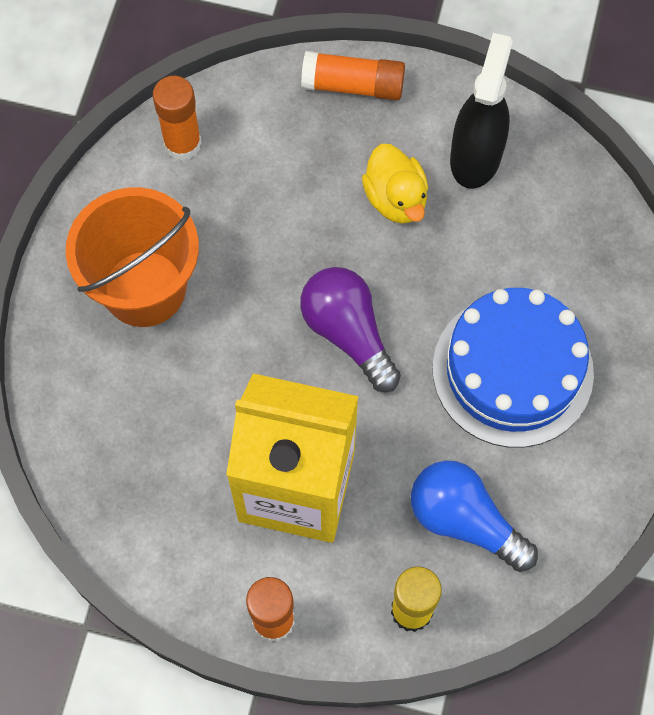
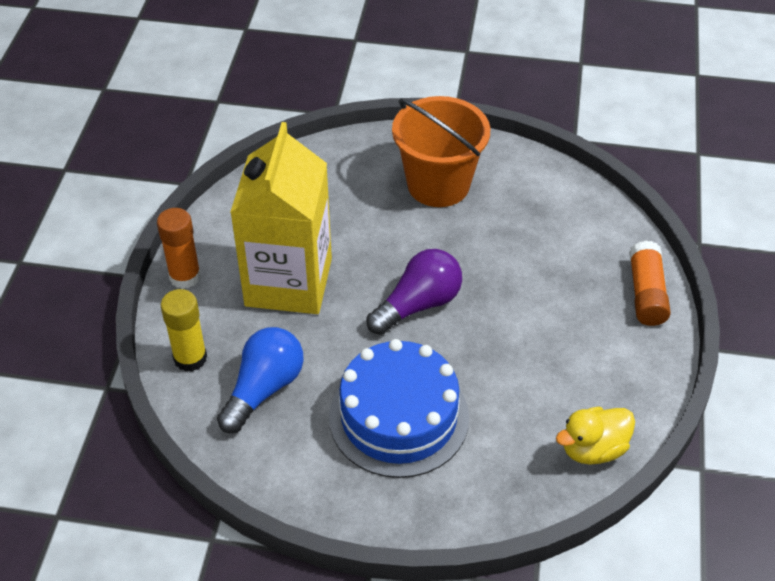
camera: 85 degrees right, 20 degrees down
orange glue stick [153,76,202,161] -> none
yellow duck [362,144,428,224] -> yellow duck moved to [556,407,635,465]
black spray bottle [450,33,513,189] -> none

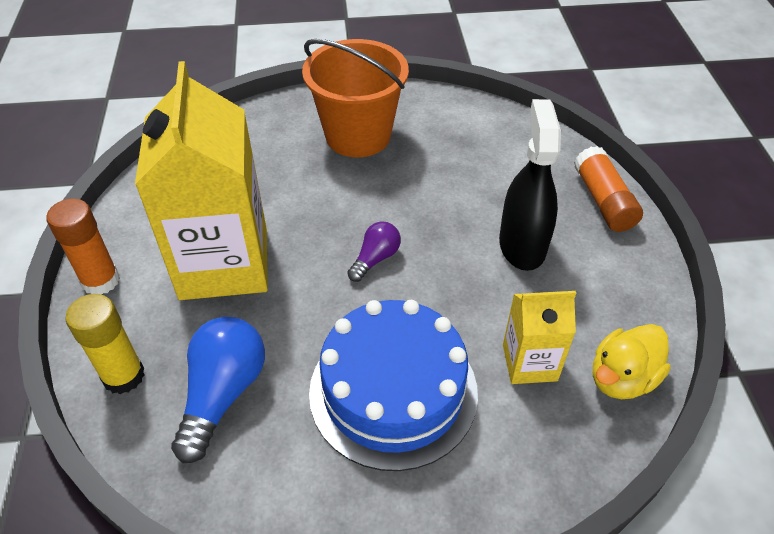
camera: 15 degrees left, 0 degrees up
purple light bulb [367,249,462,335] -> purple light bulb [347,221,401,282], size x0.57
none -> black spray bottle [499,99,561,271]
none -> yellow carton [503,291,576,384]

